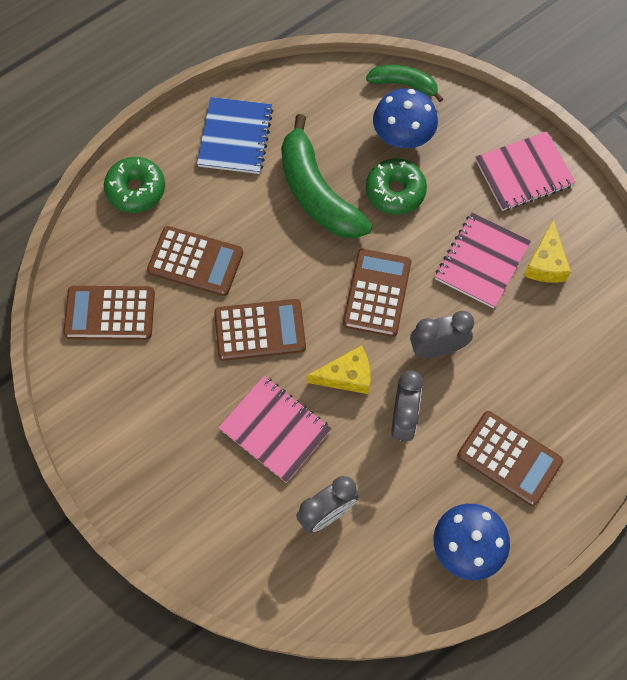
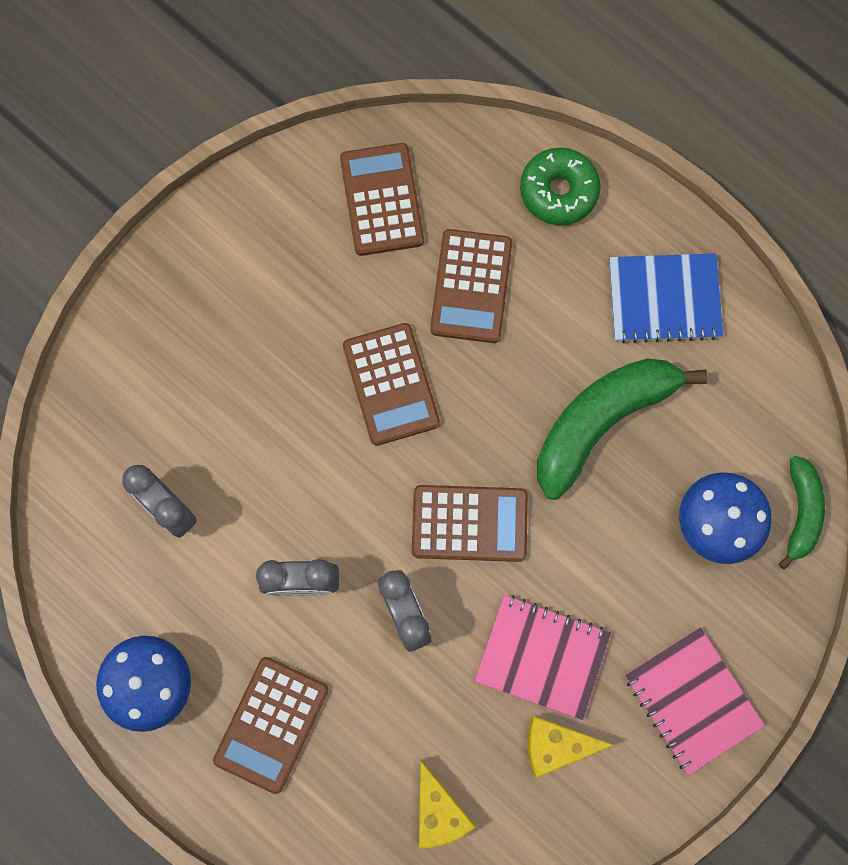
camera: 80 degrees right, 10 degrees up
pink notebook [218,376,332,483] -> none
yellow cheese [307,345,371,394] -> yellow cheese moved to [419,760,475,848]
green donut [366,158,427,215] -> none

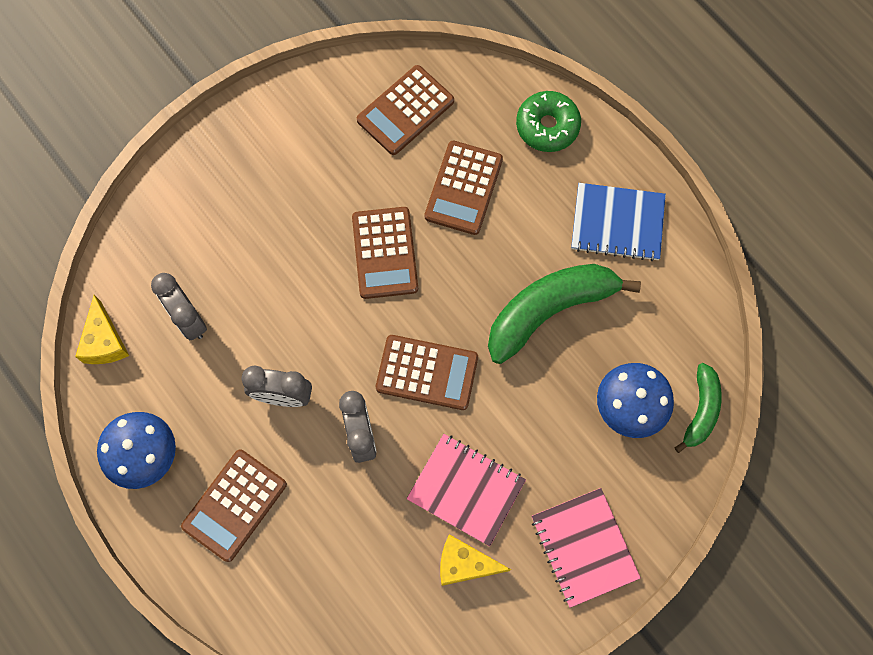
camera: 10 degrees right, 5 degrees down
brown calculator [340,143,424,256] -> brown calculator turned 135 degrees counterclockwise [357,65,454,155]
yellow cheese [419,760,475,848] -> yellow cheese moved to [75,295,129,364]

